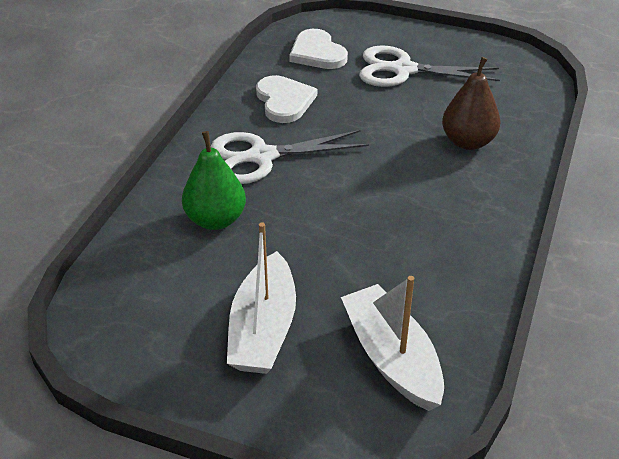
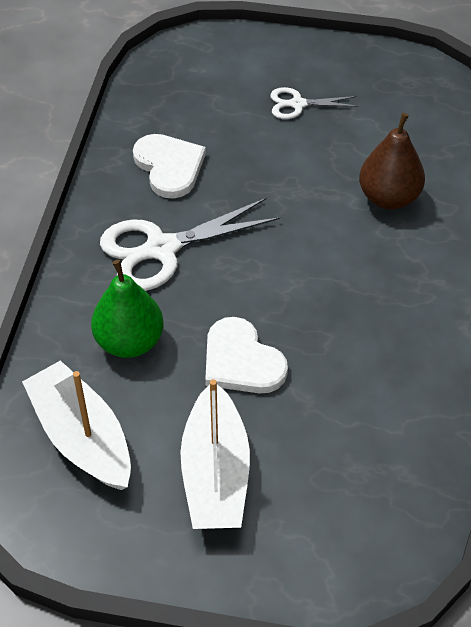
camera: 10 degrees left, 10 degrees up
white heart [289,29,348,69] -> white heart moved to [205,317,288,393]
white boat [341,276,444,411] -> white boat moved to [22,360,131,490]
white scissors [359,45,500,87] -> white scissors [270,87,359,119], size x0.54

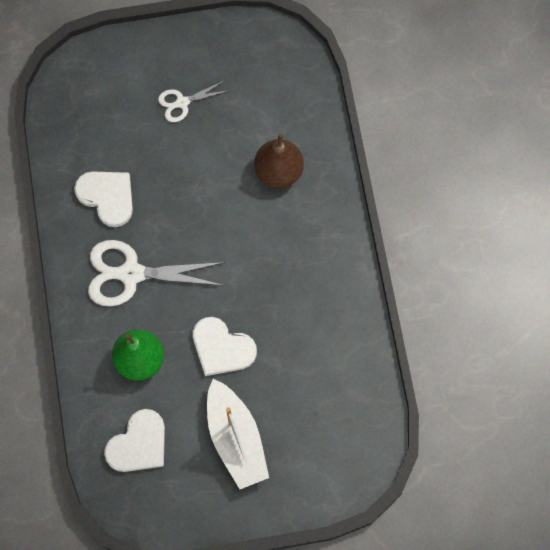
camera: 20 degrees left, 20 degrees up
white boat [22,360,131,490] -> white heart [104,409,165,472]
white scissors [100,198,280,291] -> white scissors turned 45 degrees clockwise [88,240,225,306]

